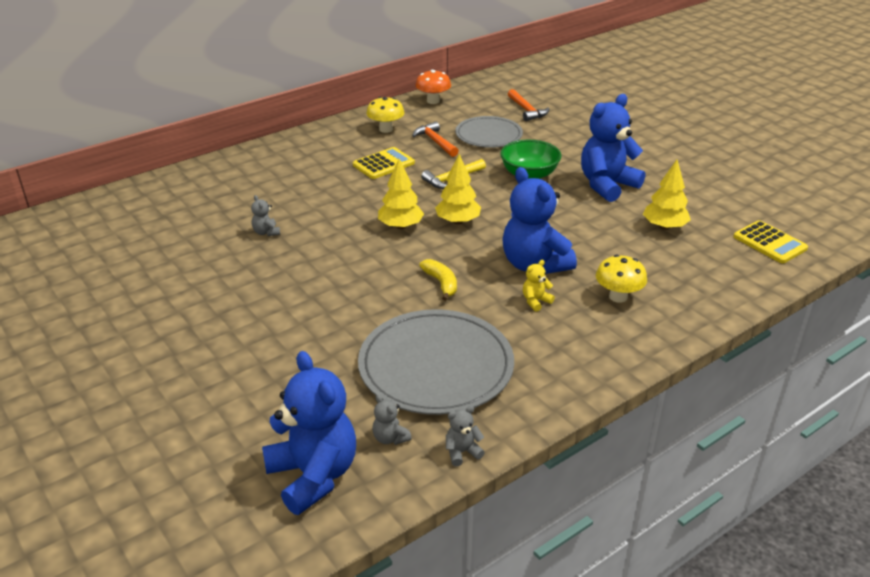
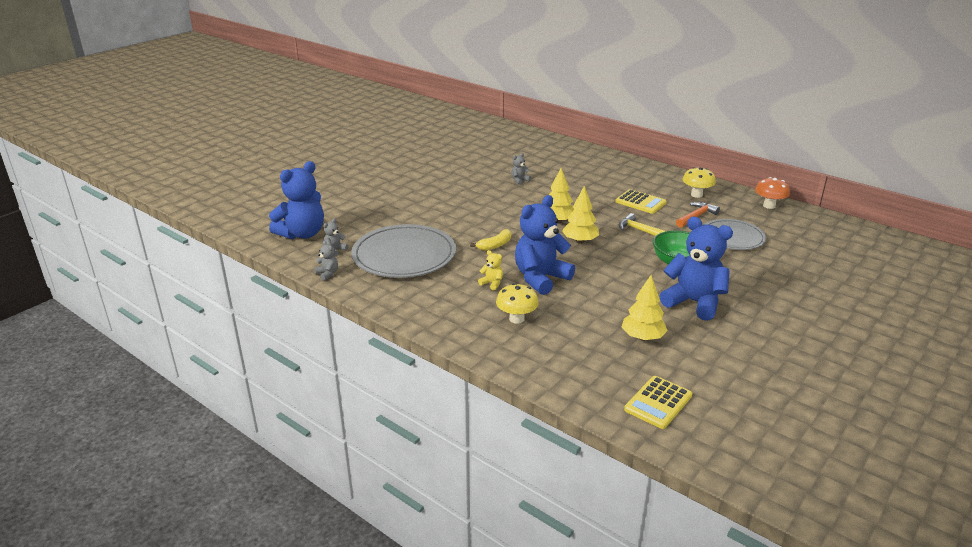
camera: 75 degrees right, 5 degrees down
orange hammer [508,89,549,121] -> none

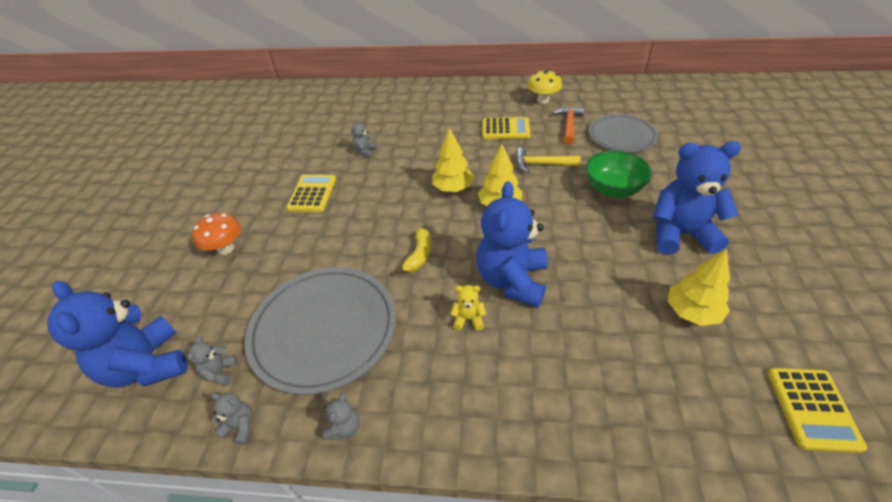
camera: 30 degrees left, 15 degrees up
blue teddy bear [269,161,324,239] -> blue teddy bear turned 135 degrees clockwise [47,281,187,388]
yellow mushroom [496,283,539,324] -> none
orange mushroom [755,177,790,209] -> orange mushroom moved to [192,213,241,255]
none -> yellow calculator [286,175,336,212]
none -> grey teddy bear [322,393,360,440]

